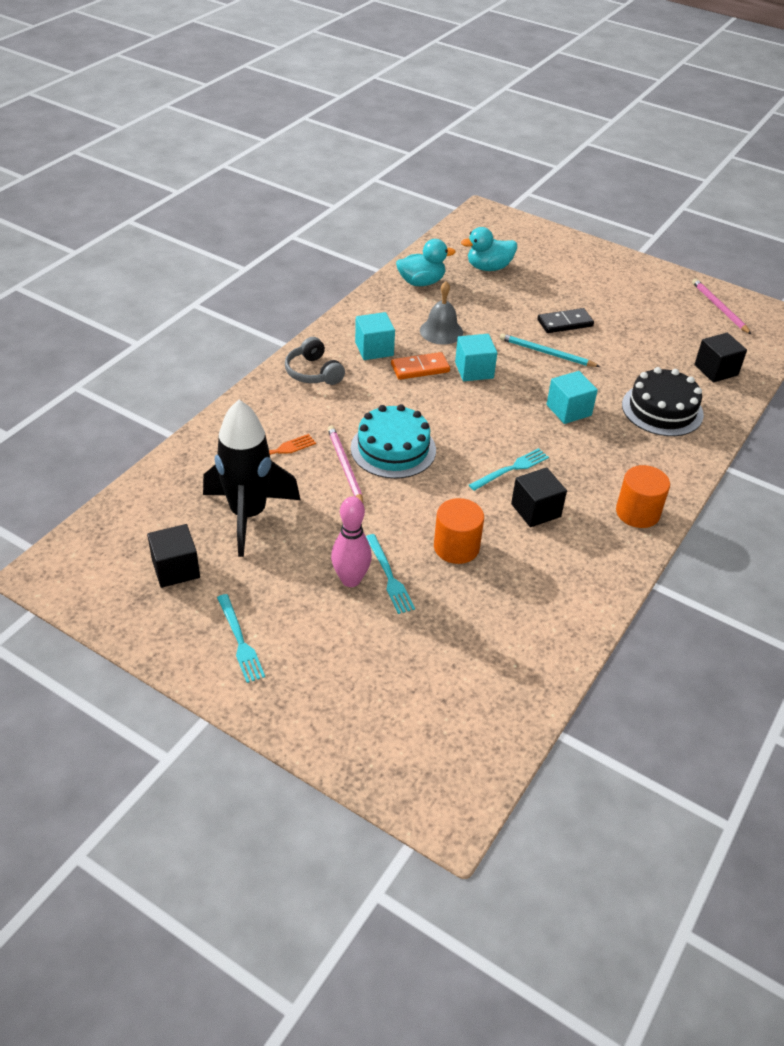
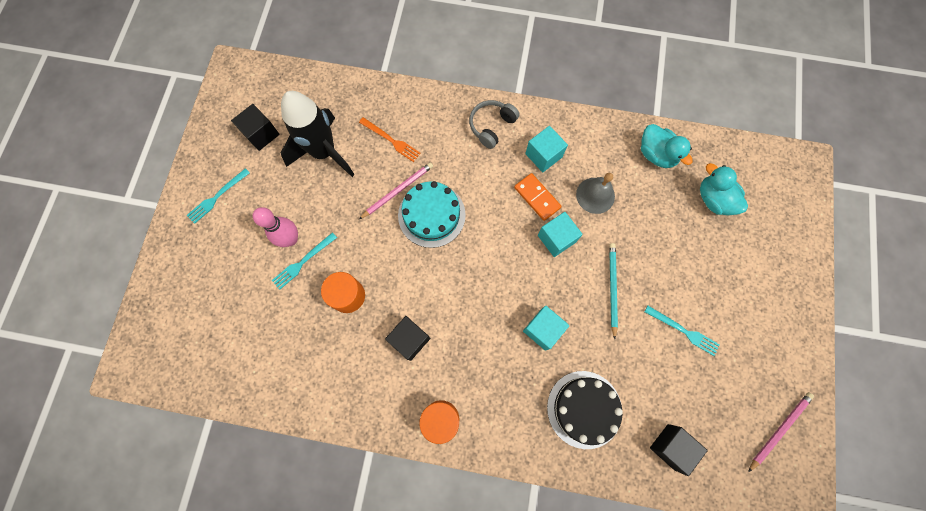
camera: 70 degrees right, 30 degrees up
turquoise fork [469,448,549,491] -> turquoise fork moved to [644,306,720,356]
black domino [537,308,594,333] -> none

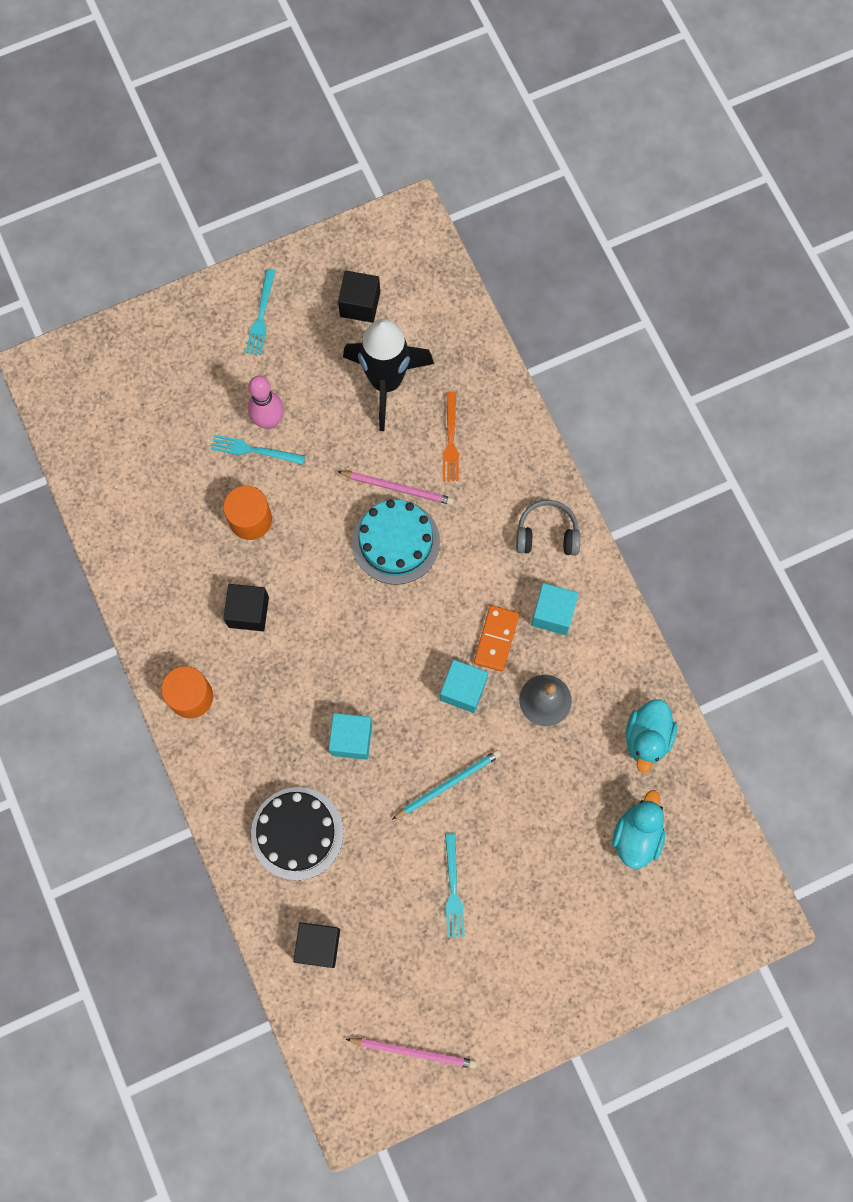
camera: 55 degrees right, 0 degrees up
turquoise fork [187,168,250,224] -> turquoise fork turned 90 degrees counterclockwise [246,269,275,355]

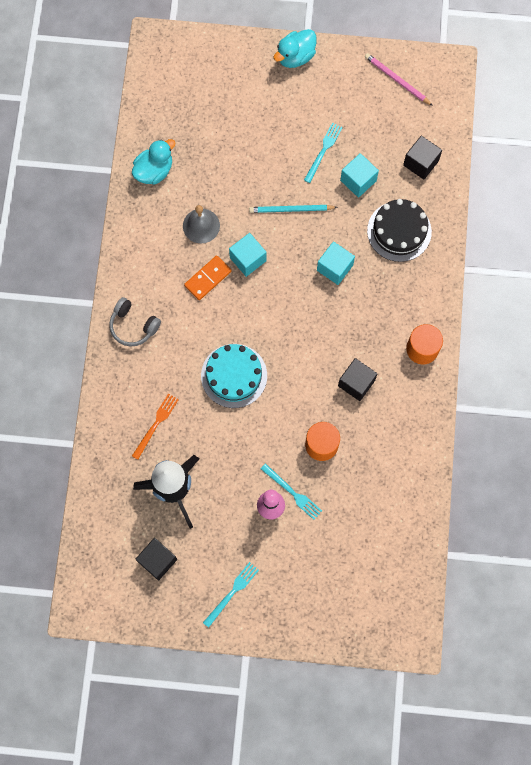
camera: 150 degrees left, 0 degrees up
pink pencil [337,471,454,505] -> none
turquoise cube [531,583,579,635] -> turquoise cube moved to [340,153,379,198]
turquoise duck [612,790,665,869] -> turquoise duck moved to [273,29,316,68]

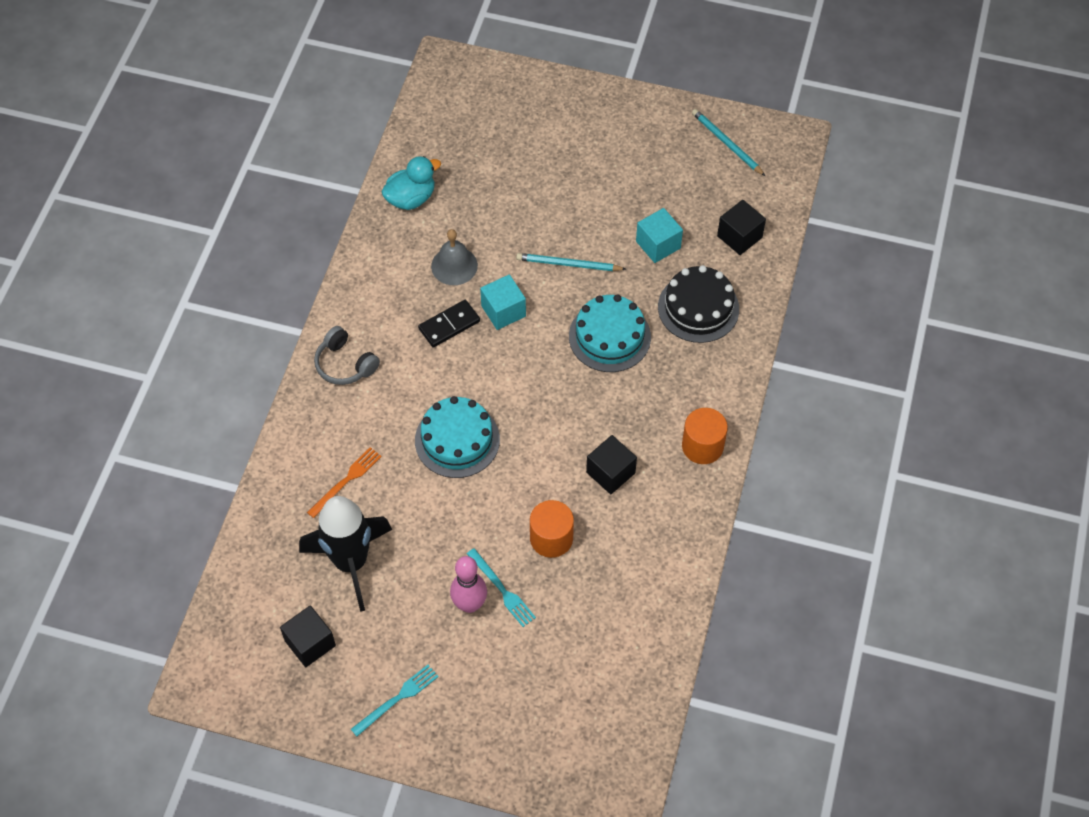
camera: 10 degrees right, 15 degrees down
orange domino [184,255,231,300] -> black domino [418,300,480,348]
turquoise duck [273,29,316,68] -> none
turquoise fork [304,123,343,183] -> none
turquoise cube [317,241,355,285] -> turquoise cake [569,294,651,372]
pink pencil [365,53,433,106] -> turquoise pencil [692,109,765,176]

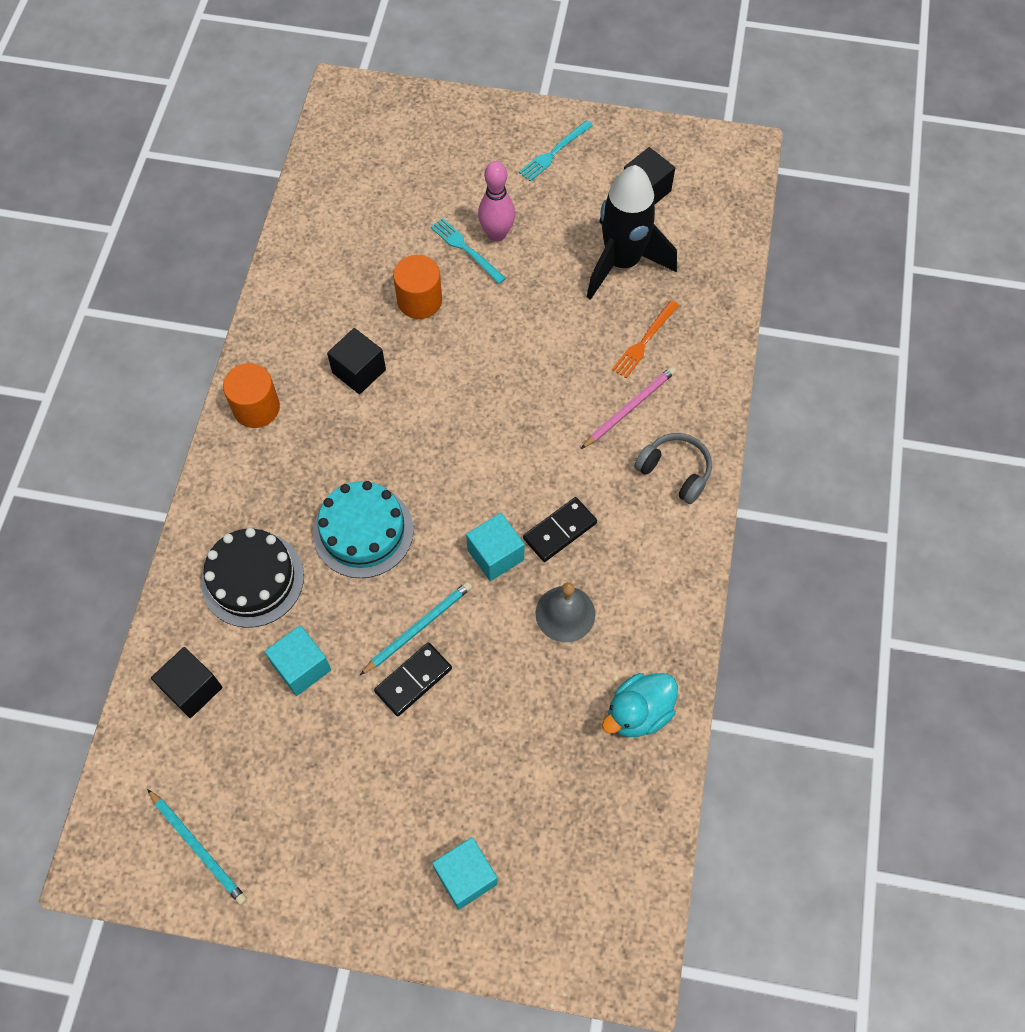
camera: 175 degrees right, 5 degrees up
turquoise cake [415,396,500,478] -> none
turquoise pencil [516,253,626,271] -> turquoise pencil turned 45 degrees counterclockwise [360,581,472,675]
none -> black domino [374,642,452,716]
none -> turquoise cube [432,837,498,910]
none -> pink pencil [581,367,676,449]

